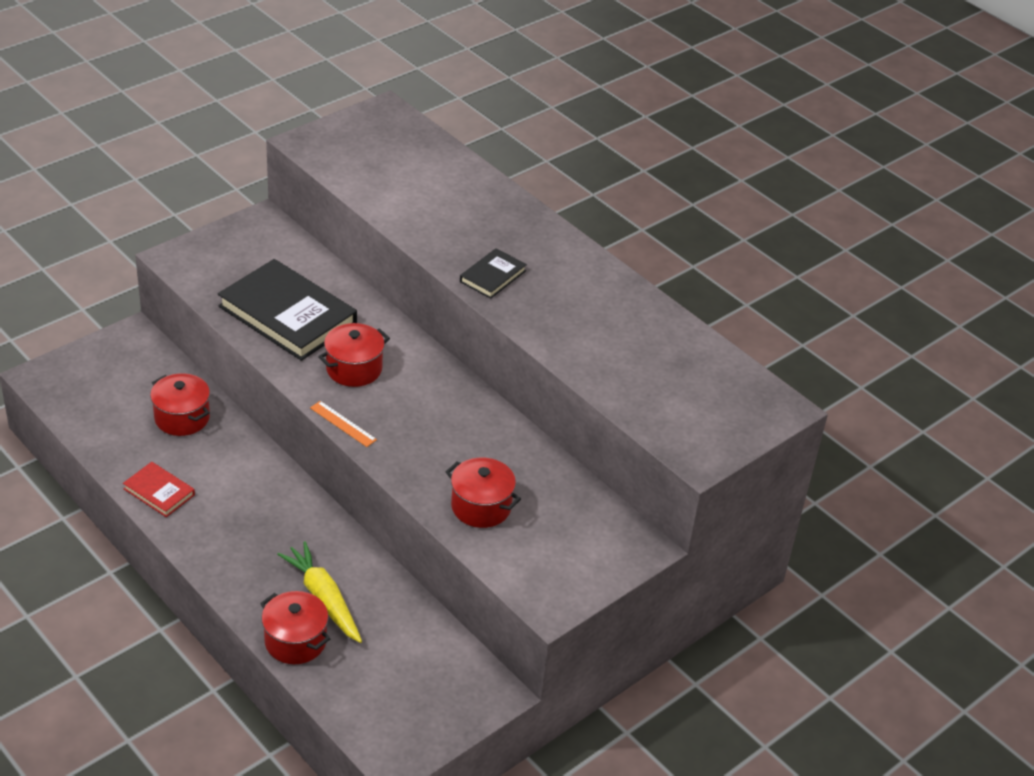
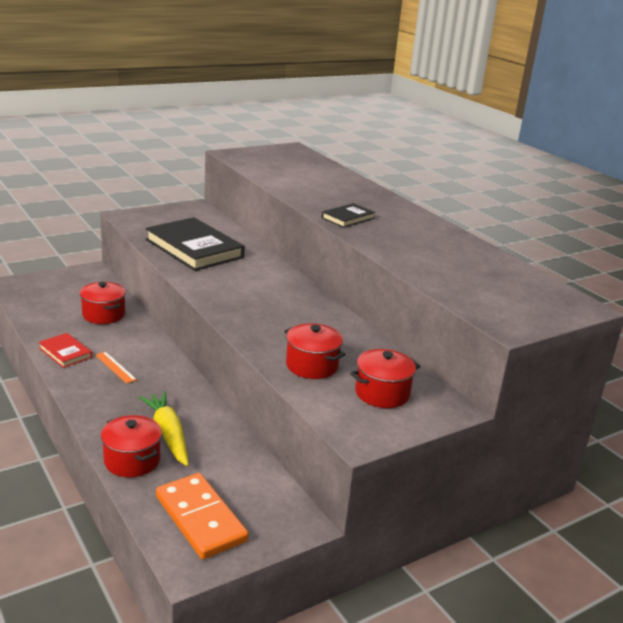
camera: 10 degrees right, 15 degrees down
orange ruler [310,401,377,447] -> orange ruler moved to [95,351,137,384]
red pot [318,323,390,387] -> red pot moved to [350,349,420,408]
none -> orange domino [156,473,249,559]

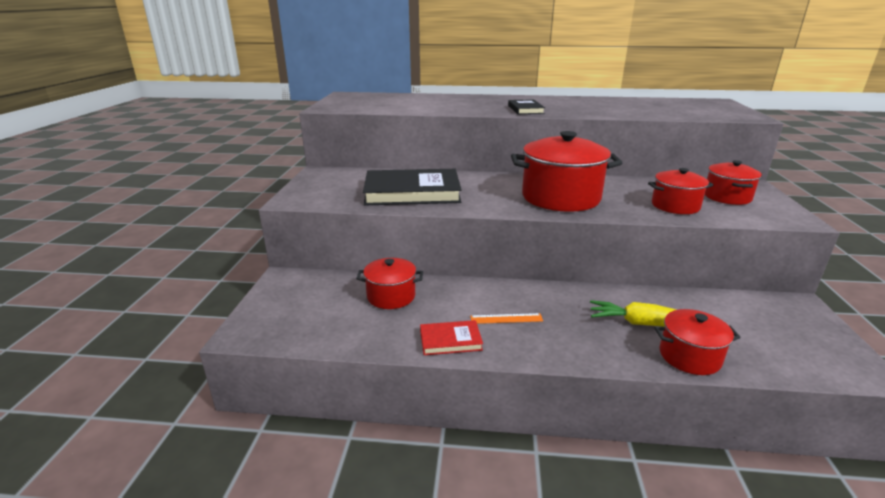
camera: 50 degrees left, 0 degrees up
orange domino [156,473,249,559] -> none
none -> red pot [511,131,622,212]

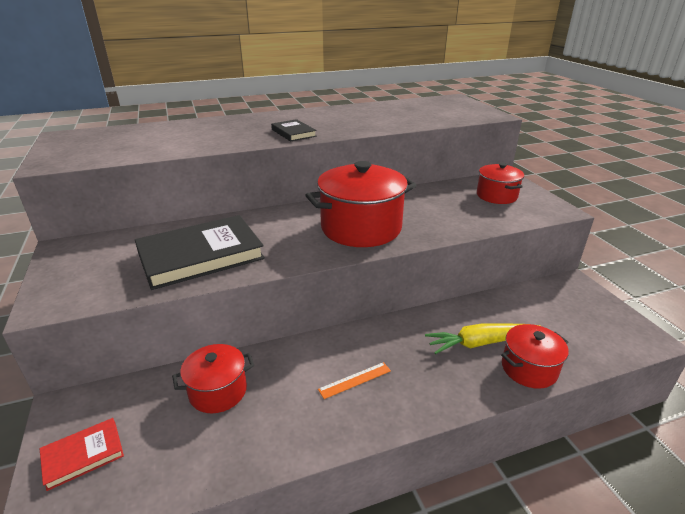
camera: 25 degrees left, 5 degrees up
red book [420,320,483,355] -> red book moved to [40,418,124,491]
red pot [648,168,713,214] -> none

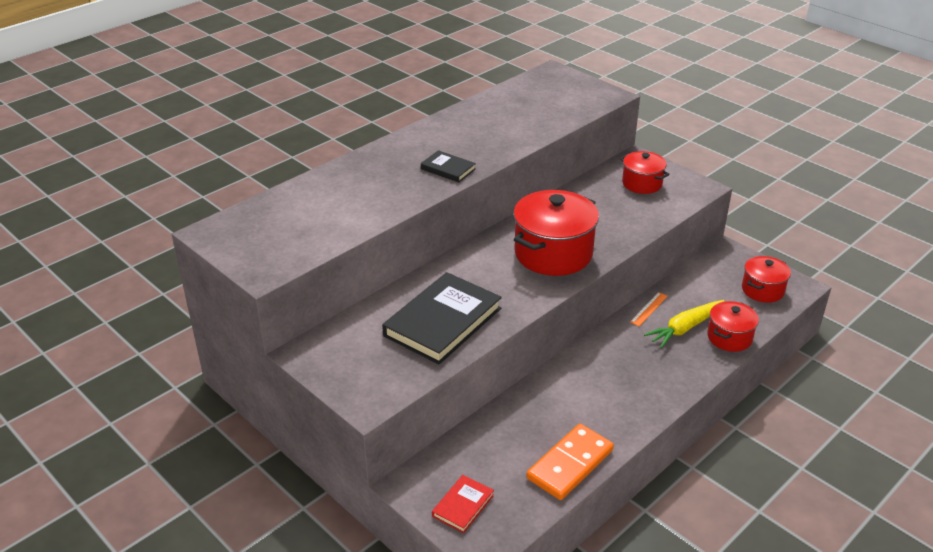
camera: 25 degrees left, 5 degrees up
red pot [172,344,254,413] -> red pot moved to [742,256,791,303]
orange ruler [318,362,391,399] -> orange ruler moved to [630,292,668,326]
none -> orange domino [526,424,614,500]

